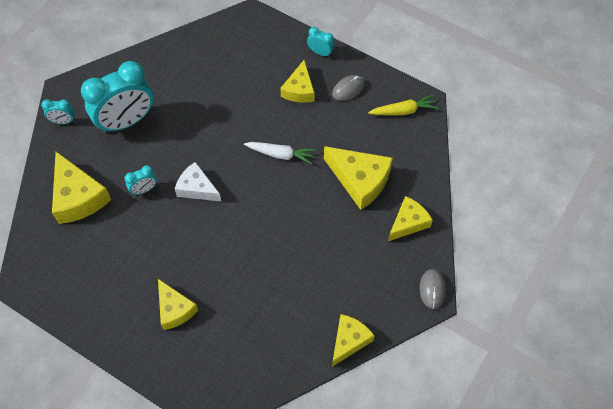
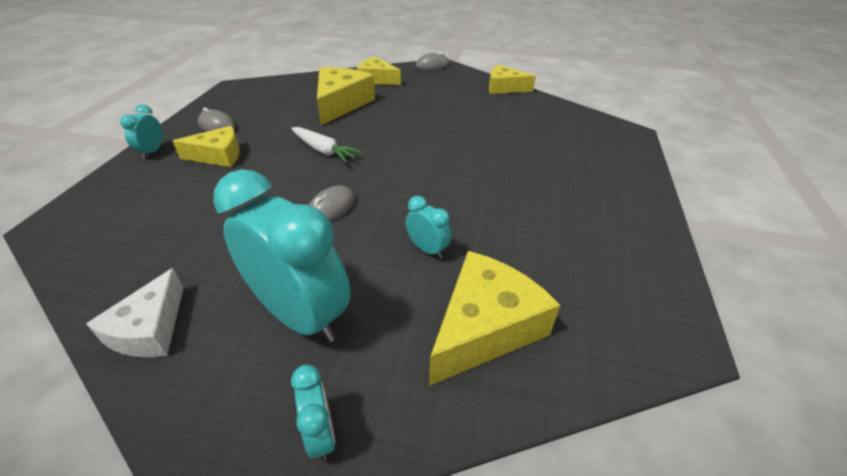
camera: 110 degrees left, 20 degrees down
yellow cheese [158,279,198,330] -> none
white cheese [175,162,221,201] -> white cheese moved to [86,268,184,357]
white carrot [244,142,316,164] -> white carrot turned 135 degrees clockwise [291,127,362,163]
yellow carrot [368,94,439,116] -> none
none -> grey mouse [309,186,356,221]

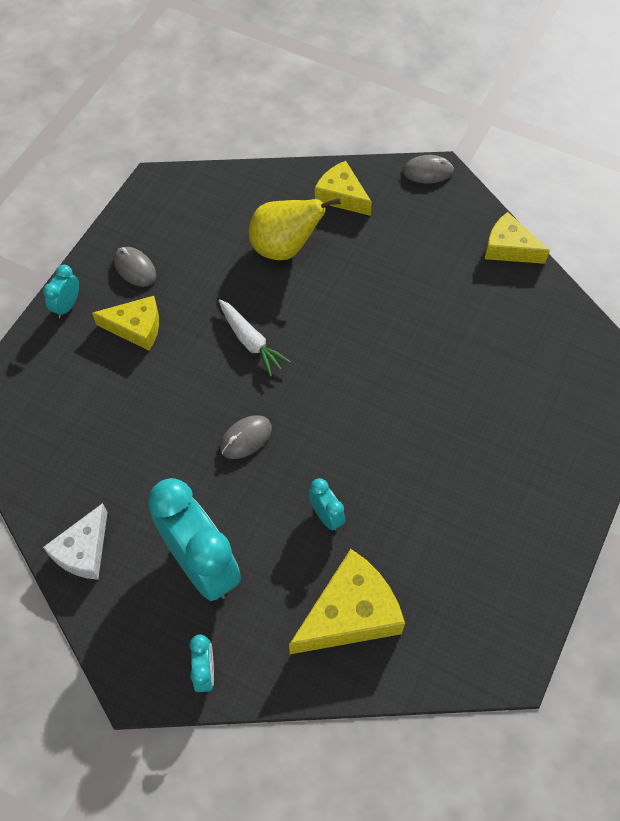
camera: 15 degrees right, 20 degrees up
yellow cheese [317,67,375,125] -> yellow pear [249,198,341,260]

